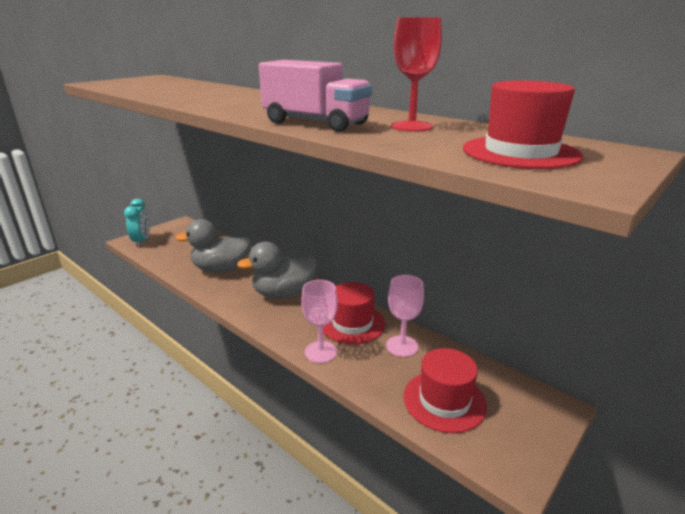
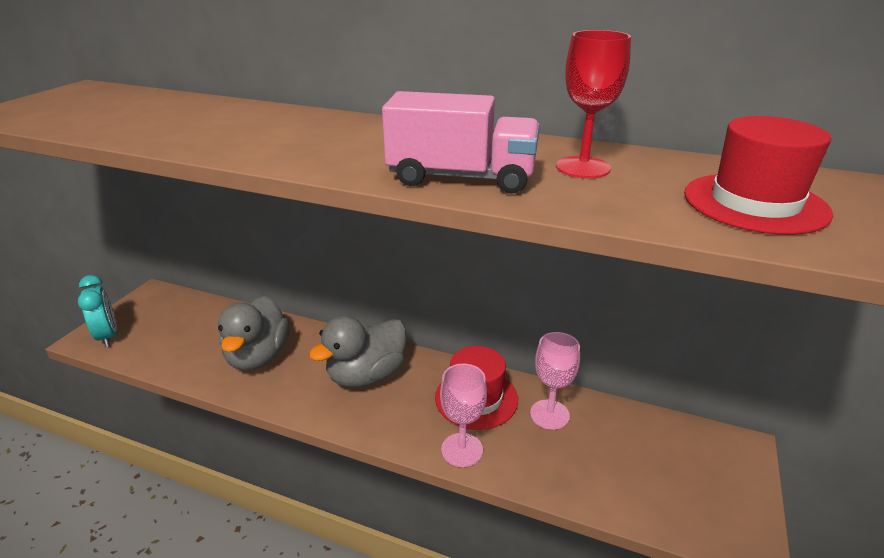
camera: 20 degrees left, 5 degrees up
grey duck [175,219,251,273] -> grey duck turned 60 degrees counterclockwise [218,296,290,371]
red hat [404,348,487,433] -> none

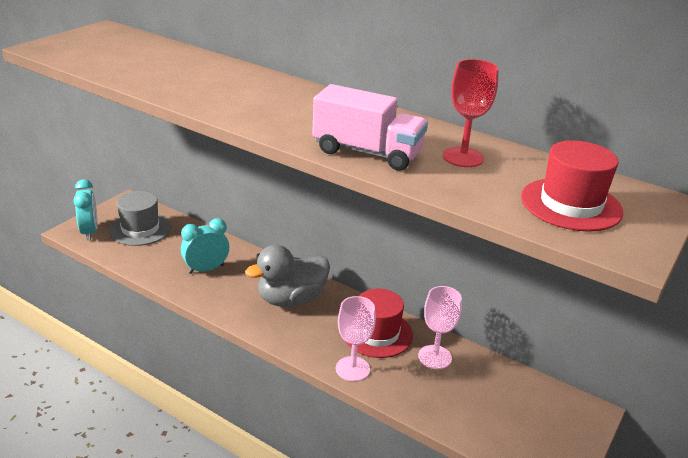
camera: 10 degrees right, 0 degrees up
grey duck [218,296,290,371] -> turquoise clock [181,218,229,274]
none -> grey hat [109,191,171,246]

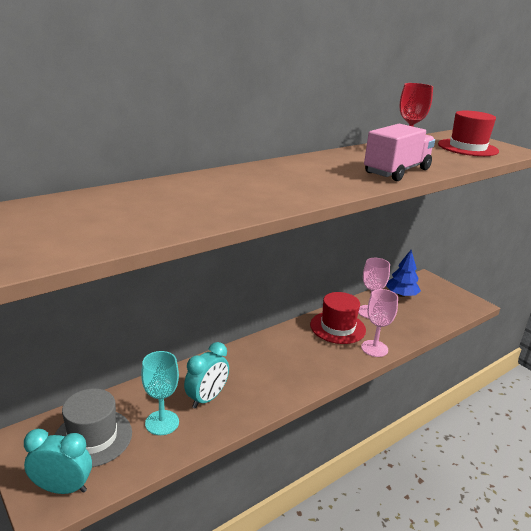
camera: 70 degrees left, 5 degrees down
turquoise clock [181,218,229,274] -> turquoise clock turned 135 degrees counterclockwise [184,342,229,408]
grey duck [245,245,330,307] -> none
none -> turquoise goblet [141,351,179,435]
none -> blue tree [386,250,421,297]

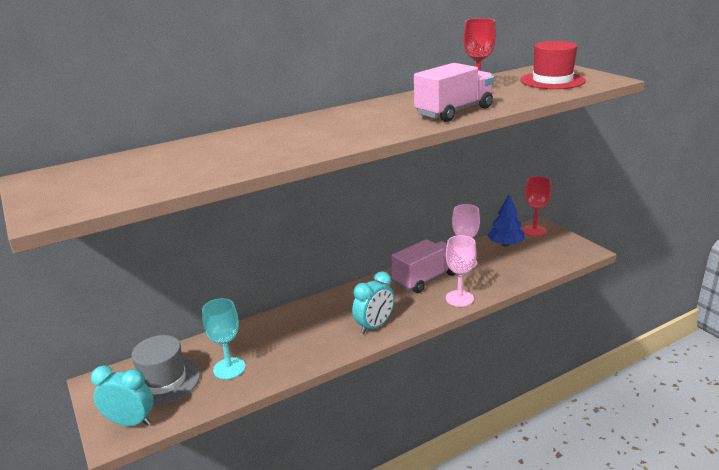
camera: 10 degrees right, 0 degrees up
turquoise clock [184,342,229,408] -> turquoise clock moved to [352,271,394,334]
red hat [310,292,366,344] -> pink truck [392,239,456,293]
none -> red goblet [522,176,551,237]

